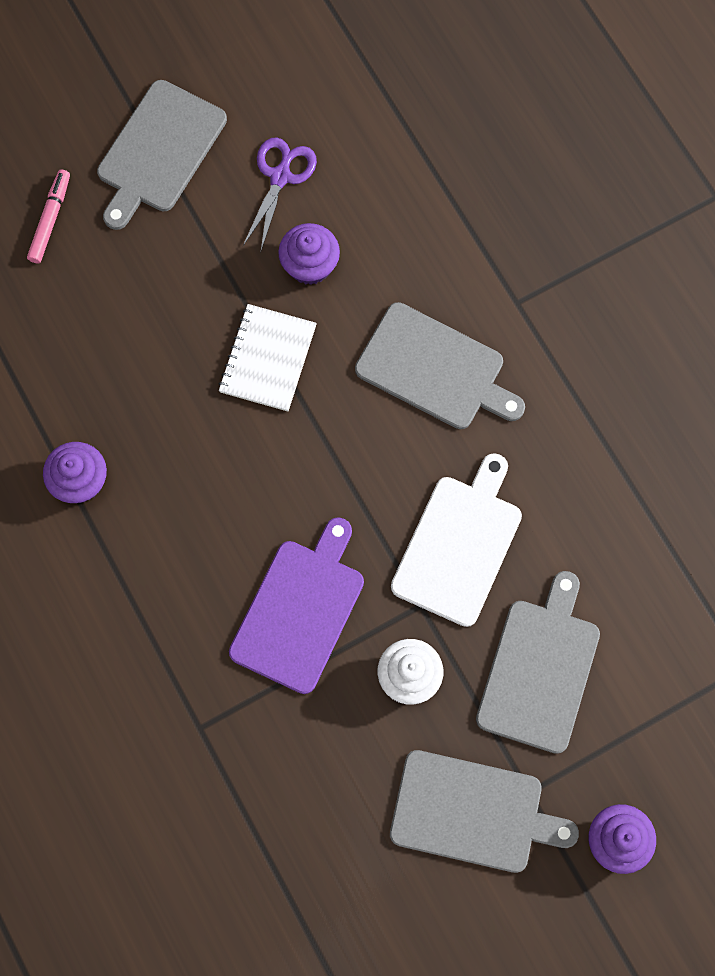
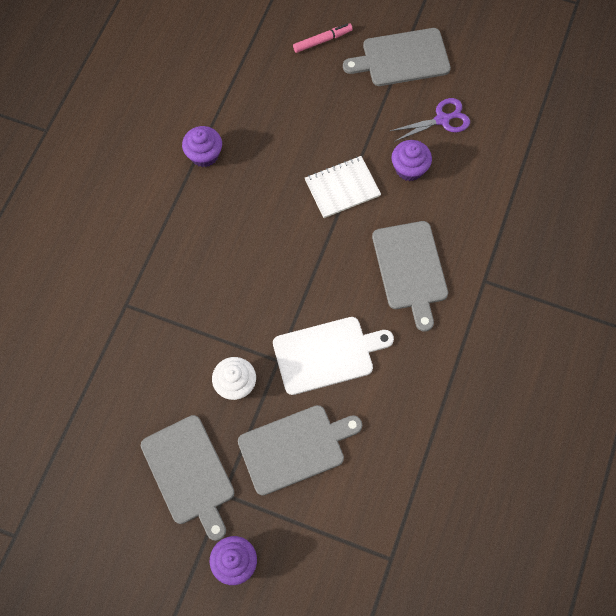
camera: 50 degrees right, 5 degrees down
purple cutting board [229,517,364,694] -> none

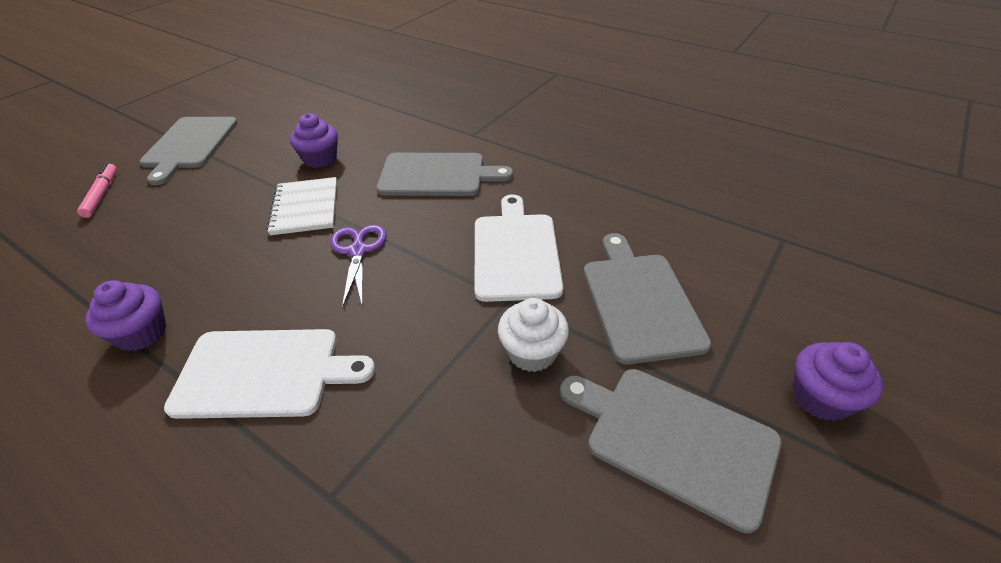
camera: 75 degrees left, 25 degrees down
grey cutting board [141,415,234,541] -> grey cutting board turned 135 degrees counterclockwise [560,369,782,534]
purple scissors [390,98,470,142] -> purple scissors moved to [330,224,387,308]
none -> white cutting board [164,329,375,419]

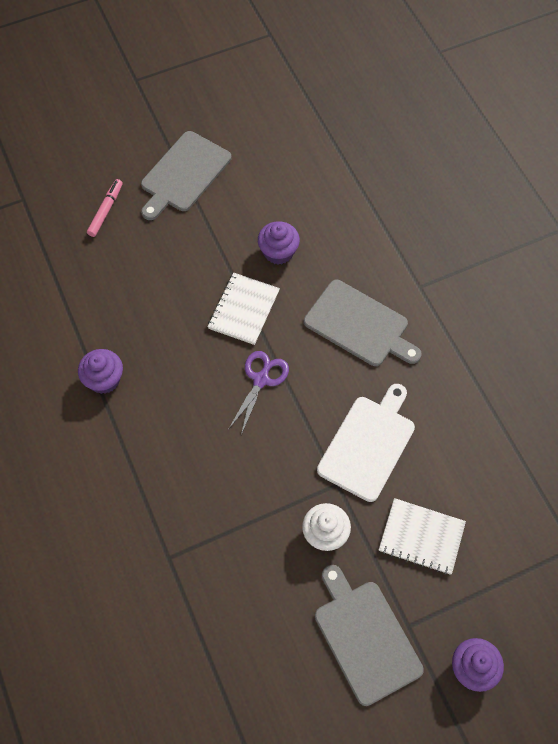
camera: 30 degrees right, 20 degrees up
white cutting board [164,329,375,419] -> none
grey cutting board [584,233,712,364] -> white notebook [379,498,466,575]

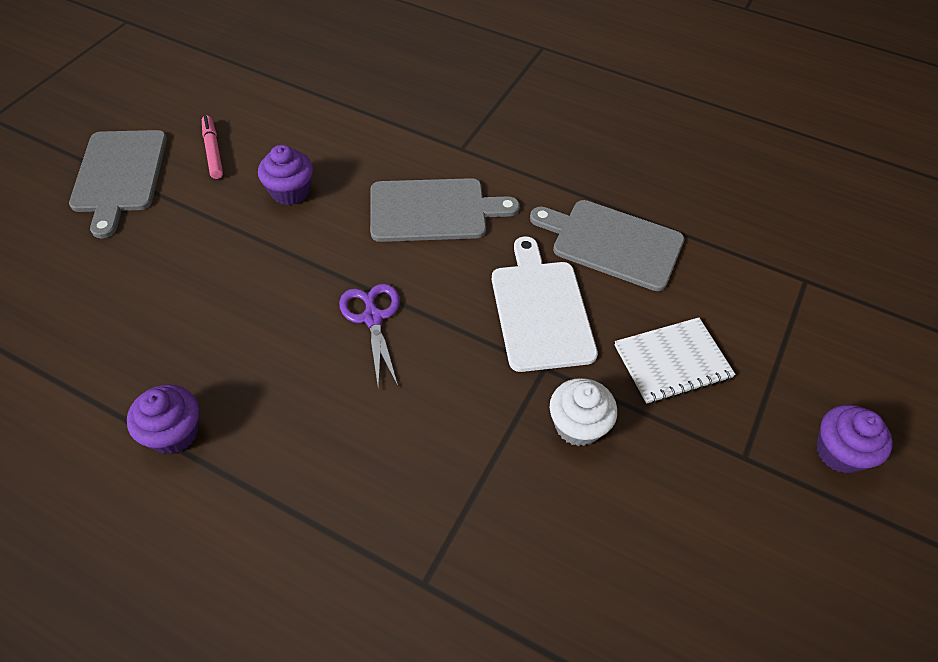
camera: 40 degrees left, 10 degrees down
pink marker [87,179,123,237] -> pink marker moved to [202,116,223,179]
white notebook [207,273,280,345] -> none
grey cutting board [315,565,424,706] -> grey cutting board moved to [530,200,684,291]

